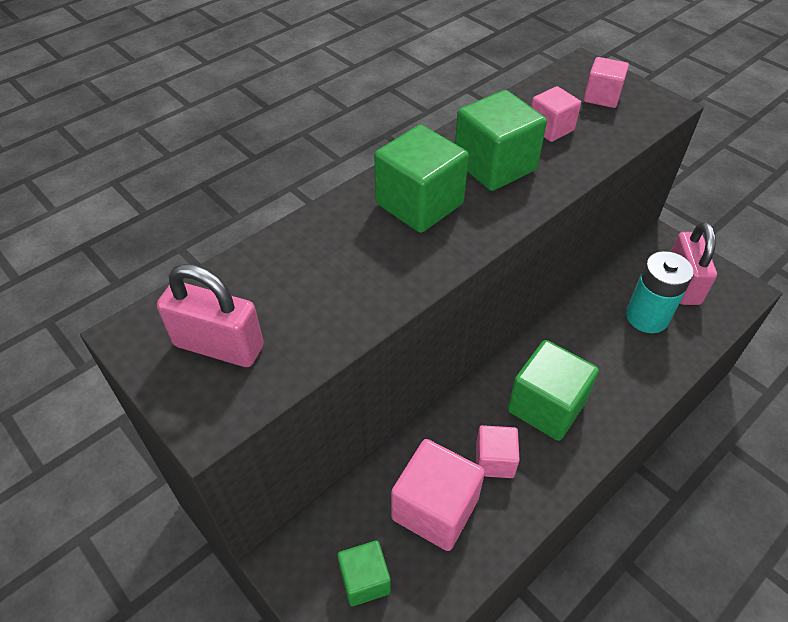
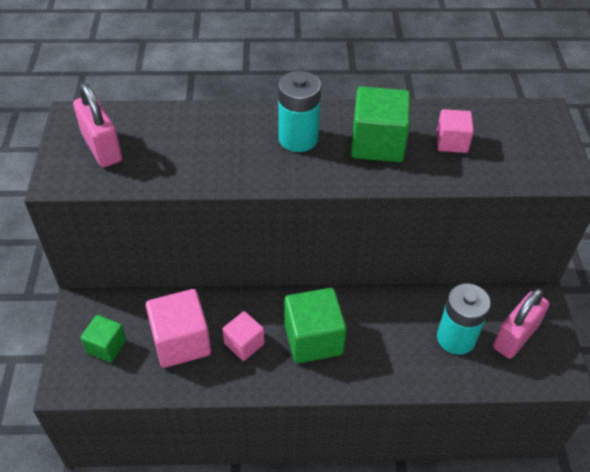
camera: 40 degrees right, 0 degrees up
green cube [374,125,469,233] -> turquoise battery [278,71,321,152]
pink cube [583,57,629,108] -> none

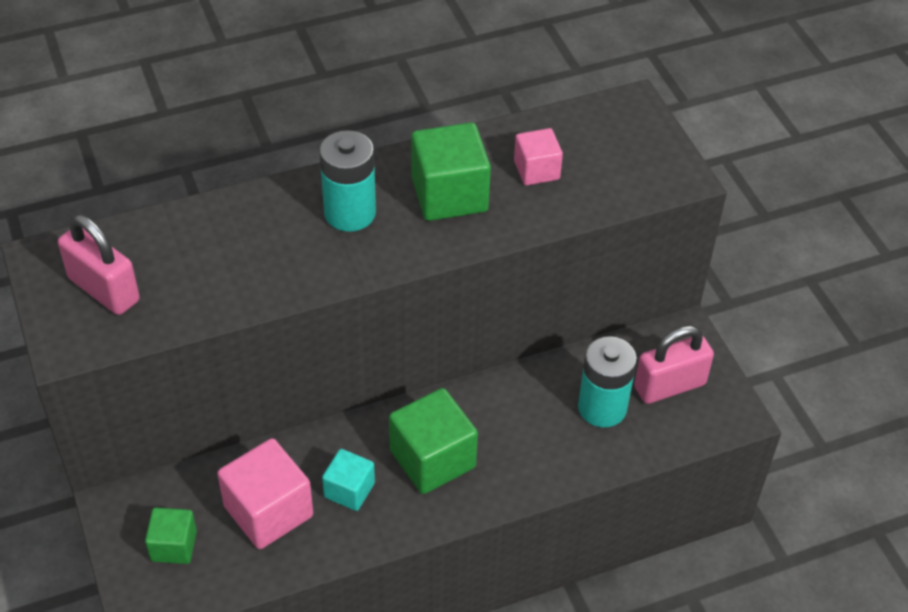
camera: 20 degrees left, 0 degrees up
pink cube [222,311,265,361] -> turquoise cube [322,449,375,511]
pink padlock [493,288,550,359] -> pink padlock turned 45 degrees clockwise [634,325,714,404]

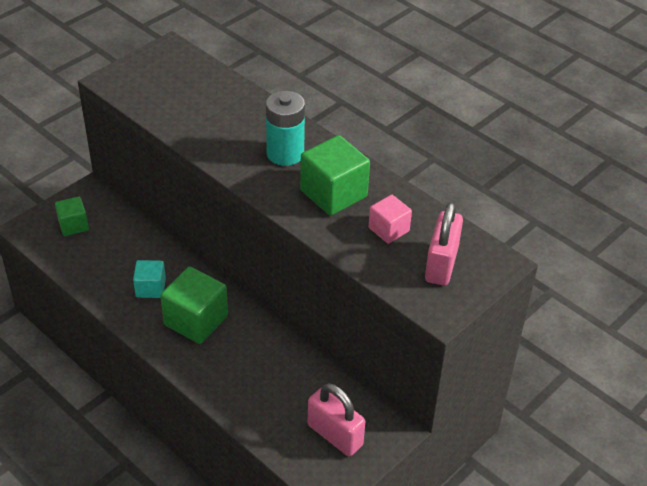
camera: 65 degrees right, 5 degrees down
pink padlock [58,214,140,315] -> pink padlock moved to [425,202,463,286]
pink cube [217,438,313,549] -> none
turquoise battery [578,336,637,427] -> none

